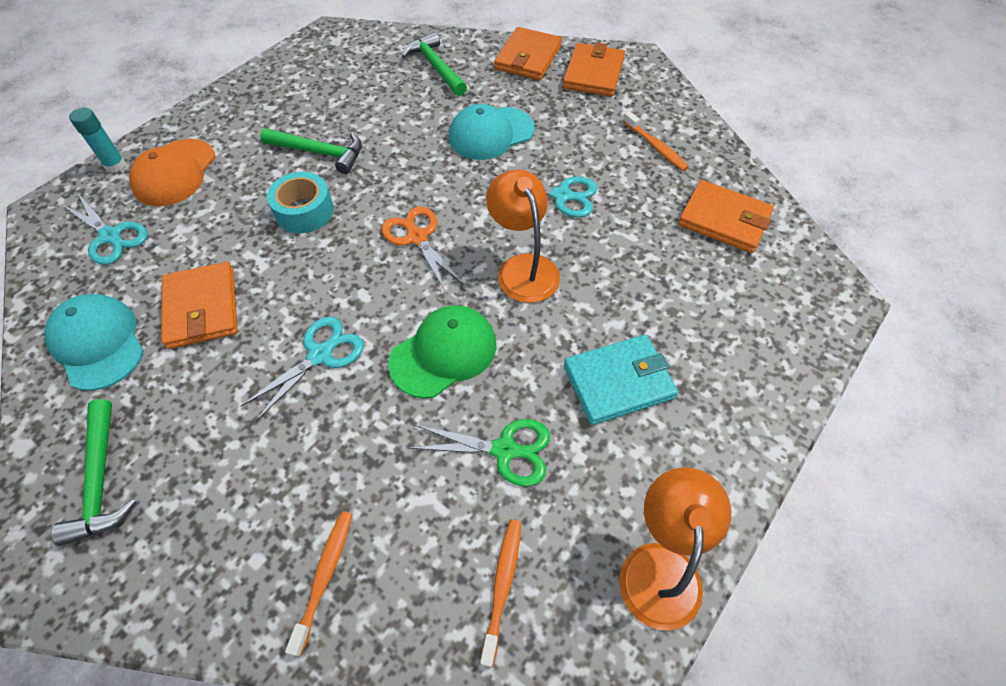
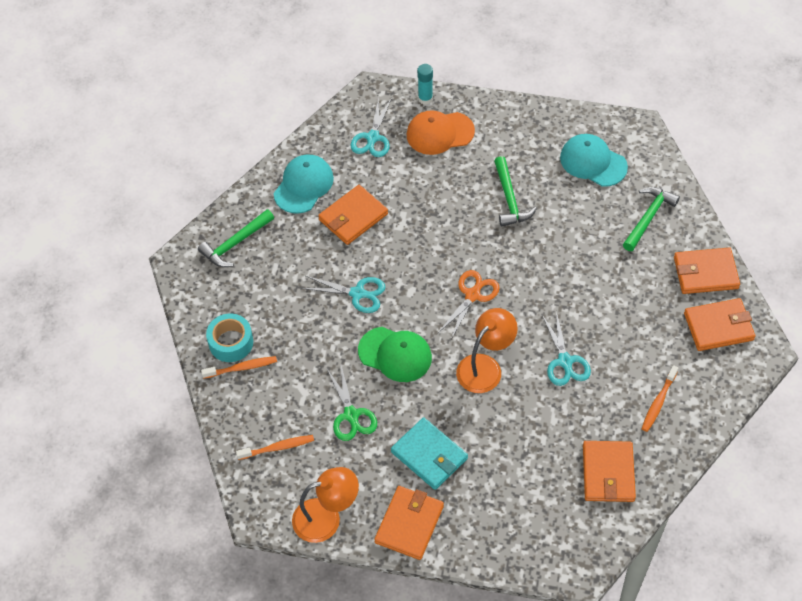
camera: 65 degrees right, 0 degrees up
turquoise tape [267,172,334,233] -> turquoise tape moved to [206,314,253,362]
turquoise cap [449,104,535,160] -> turquoise cap moved to [560,134,628,187]
none -> orange wallet [374,486,444,560]

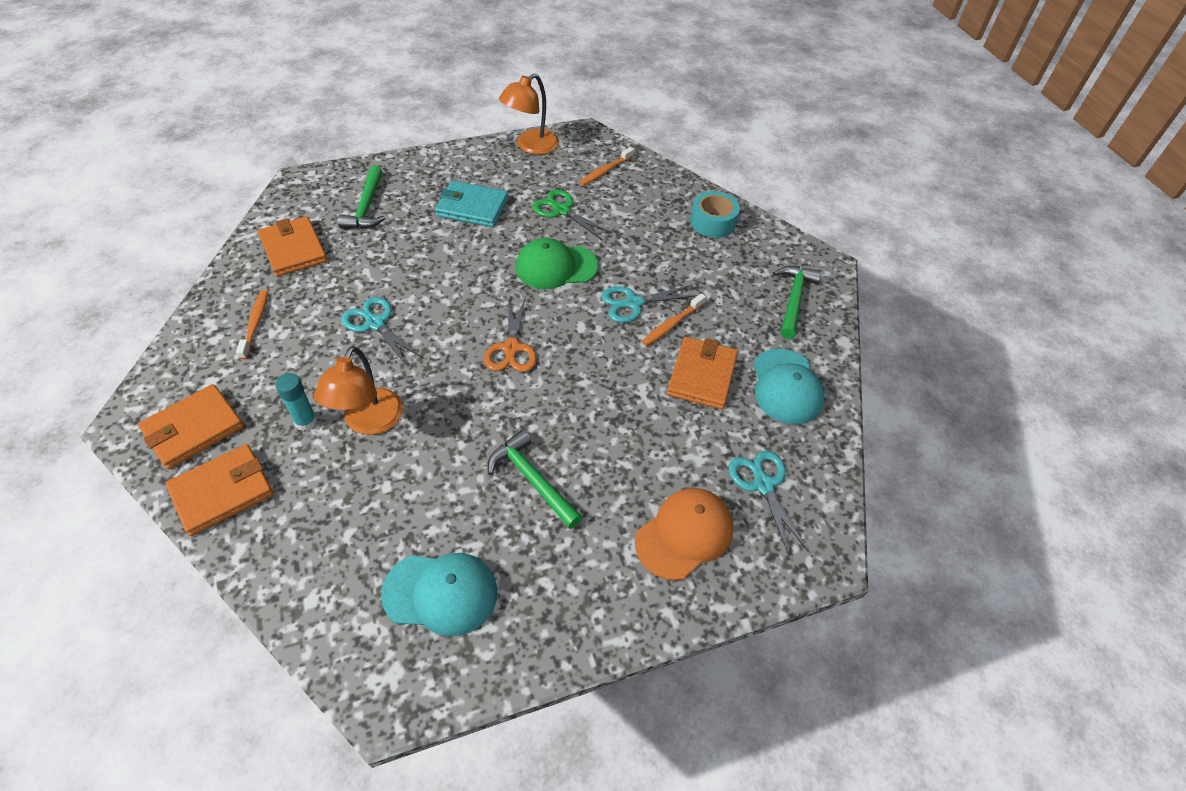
camera: 145 degrees right, 5 degrees down
orange toothbrush [201,356,277,379] -> orange toothbrush moved to [642,293,706,346]
orange wallet [374,486,444,560] -> none
turquoise glue stick [417,64,433,105] -> turquoise glue stick moved to [275,373,317,431]
orange lamp [456,308,518,393] -> orange lamp moved to [314,346,403,435]
green hammer [623,187,680,251] -> green hammer moved to [338,166,386,229]

